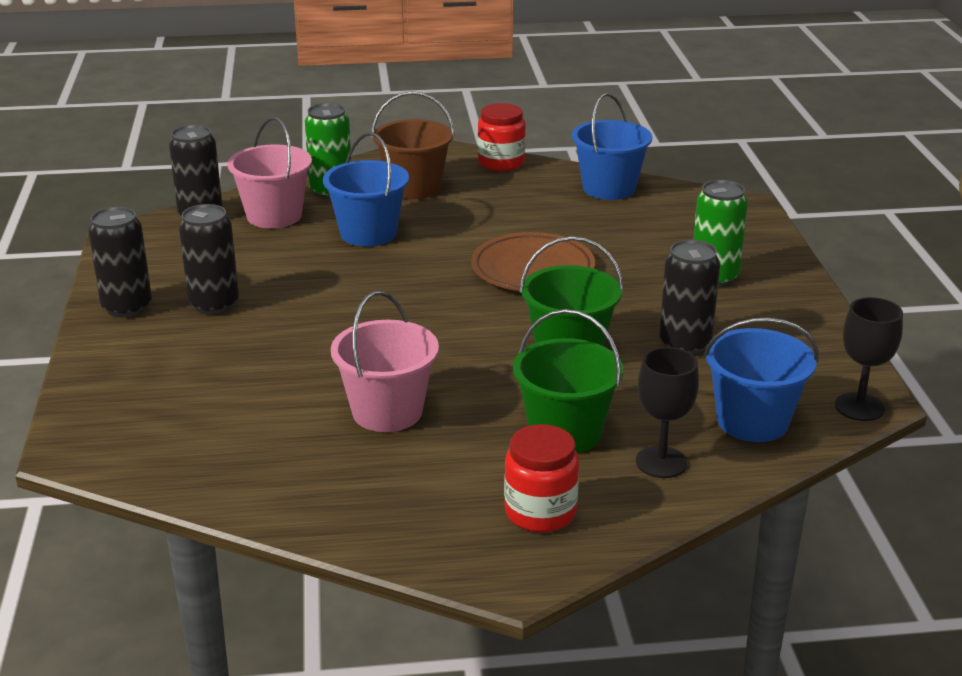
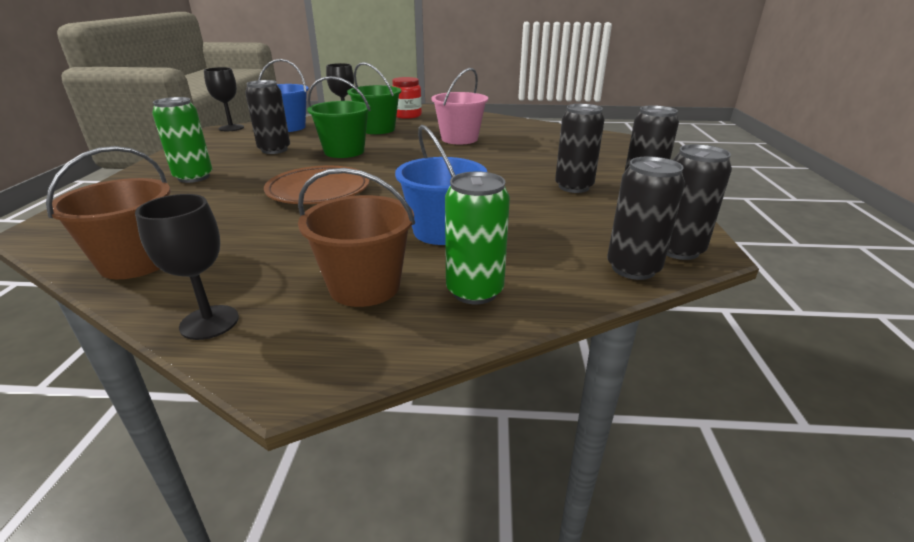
camera: 170 degrees left, 0 degrees up
pink bucket [227,117,312,228] -> none
red jar [478,103,526,171] -> black goblet [135,194,239,340]
blue bucket [572,93,652,200] -> brown bucket [46,146,171,279]
none -> black can [666,144,732,260]

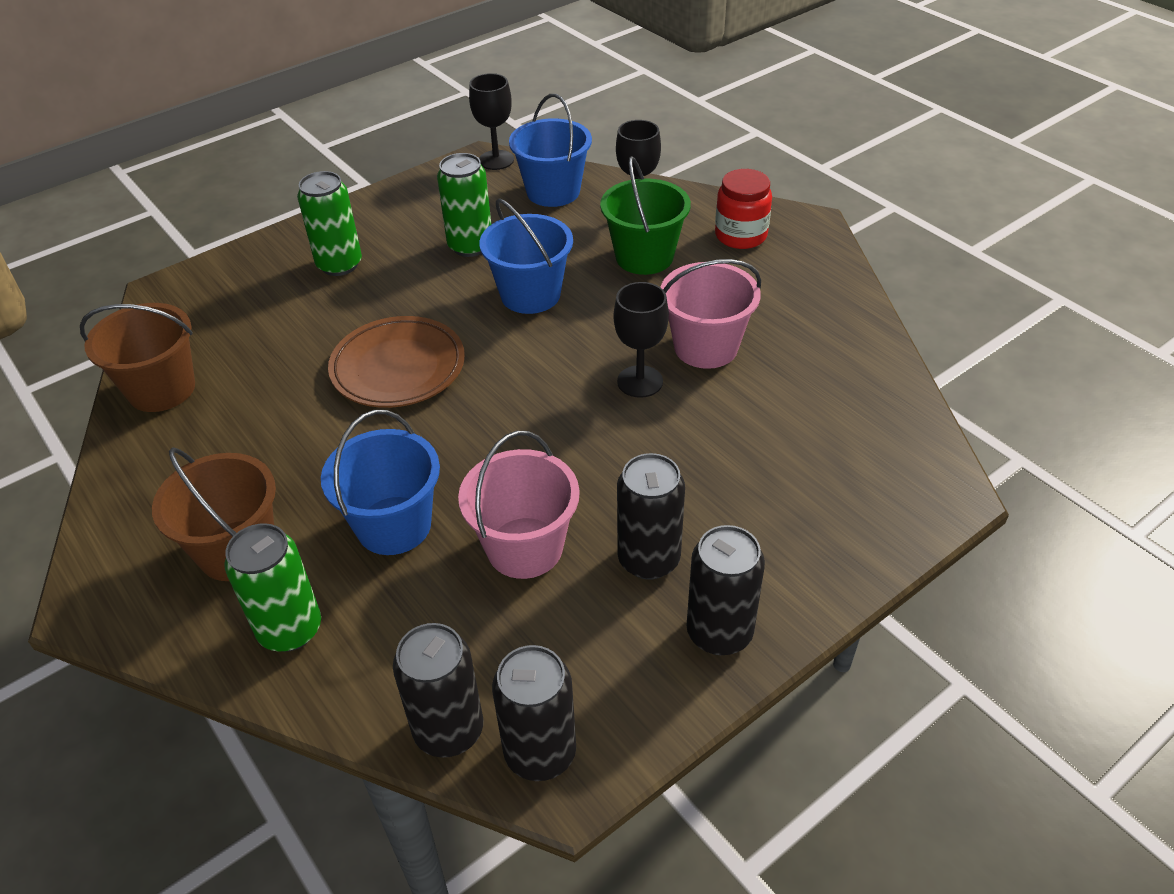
camera: 50 degrees right, 15 degrees up
black goblet [135,194,239,340] -> black goblet moved to [614,282,669,398]
black can [245,80,290,154] -> green can [437,153,491,257]
green bucket [307,76,371,158] -> blue bucket [479,198,573,314]
none -> pink bucket [458,431,580,579]

